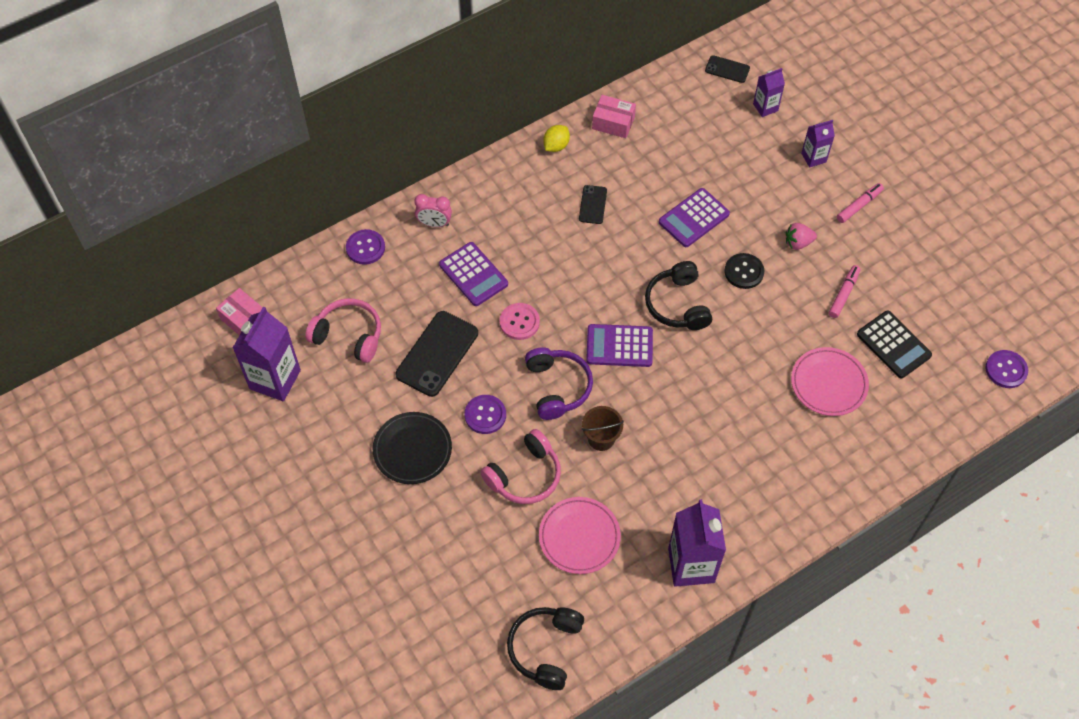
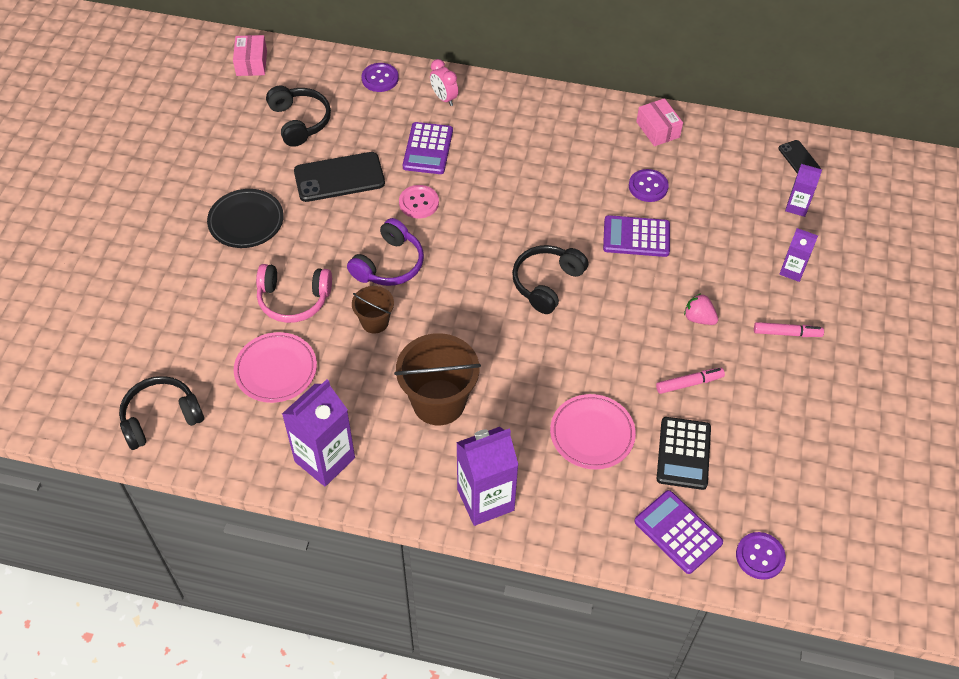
camera: 45 degrees right, 5 degrees down
purple carton [233,307,301,401] -> purple carton moved to [456,427,518,526]
pink headphones [305,299,381,363] -> black headphones [266,86,331,147]
purple button [465,395,506,434] -> purple button moved to [629,169,669,202]
yellow lemon [543,125,570,152] -> none
black phone [579,185,607,224] -> none
purple calculator [586,324,653,367] -> purple calculator moved to [634,490,723,574]
black button [725,253,764,289] -> none
none -> brown bucket [394,333,481,425]

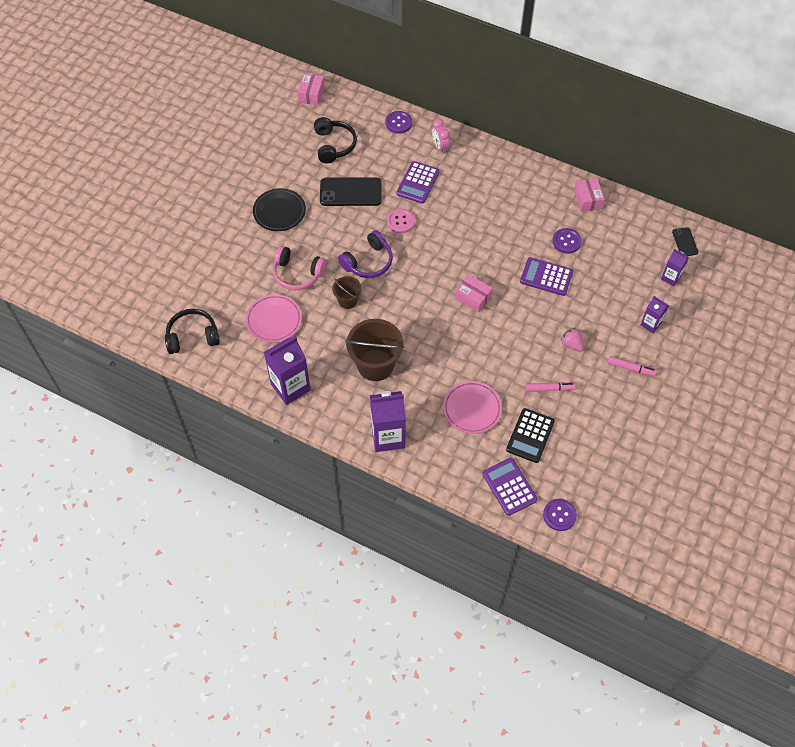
camera: 15 degrees right, 5 degrees up
black headphones [512,245,588,314] -> pink box [455,274,493,313]

